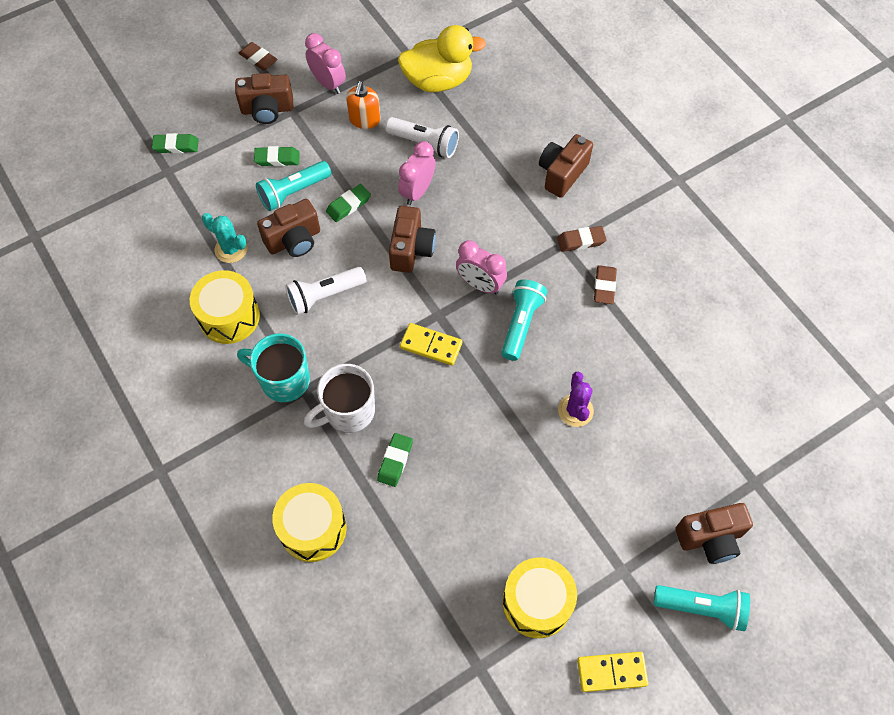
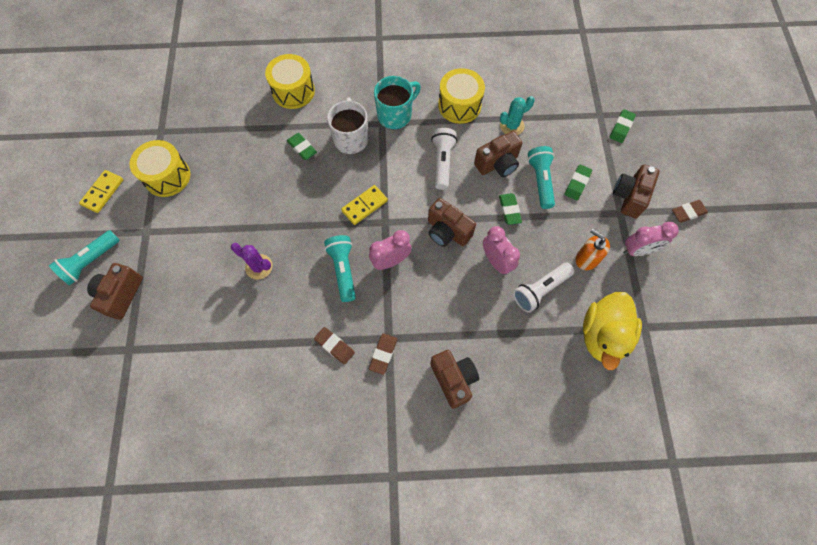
camera: 120 degrees right, 5 degrees up
brown camera [257,199,320,257] -> brown camera turned 120 degrees counterclockwise [474,131,522,177]
turquoise flashlight [501,279,547,361] -> turquoise flashlight turned 150 degrees counterclockwise [324,235,356,302]

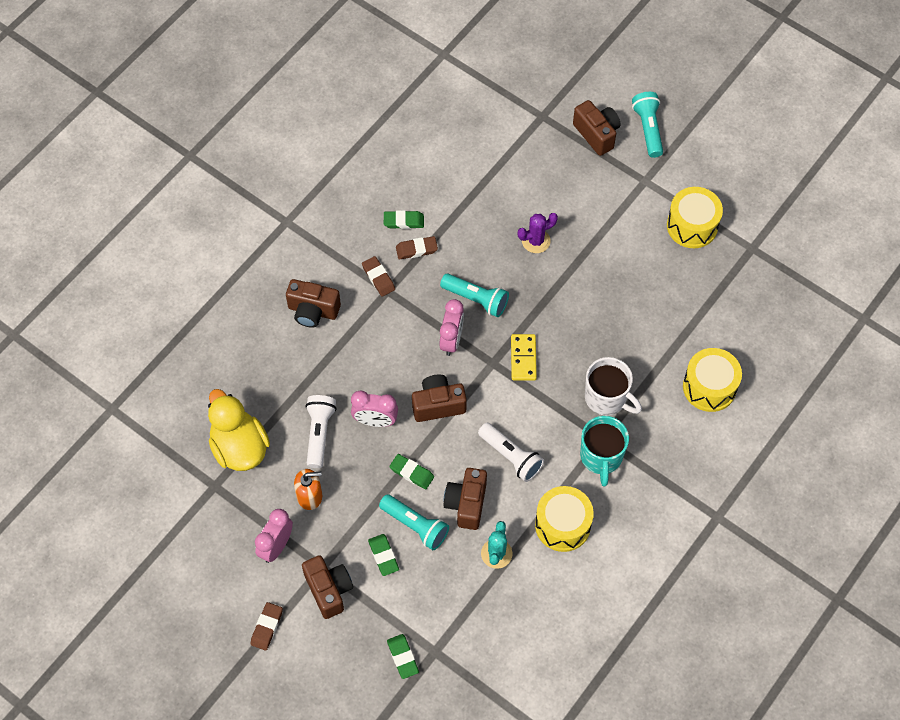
camera: 130 degrees right, 5 degrees down
yellow domino [79,170,123,213] -> none
green eraser [287,133,317,160] -> green eraser moved to [384,210,424,229]

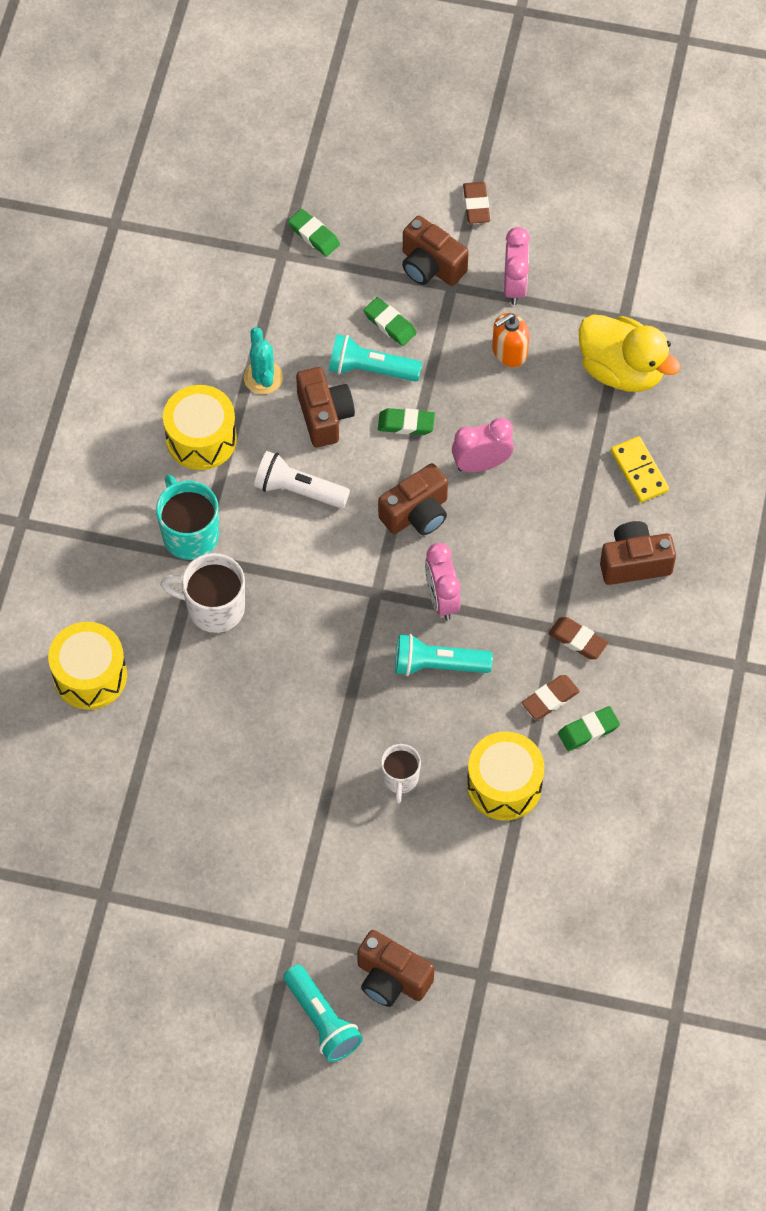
camera: 155 degrees right, 0 degrees up
white flashlight [305,395,337,468] -> none
yellow domino [511,334,537,381] -> yellow domino moved to [611,436,669,503]
purple cactus [518,213,558,253] -> white mug [381,744,421,804]
yellow drum [667,187,723,248] -> yellow drum moved to [467,732,544,820]

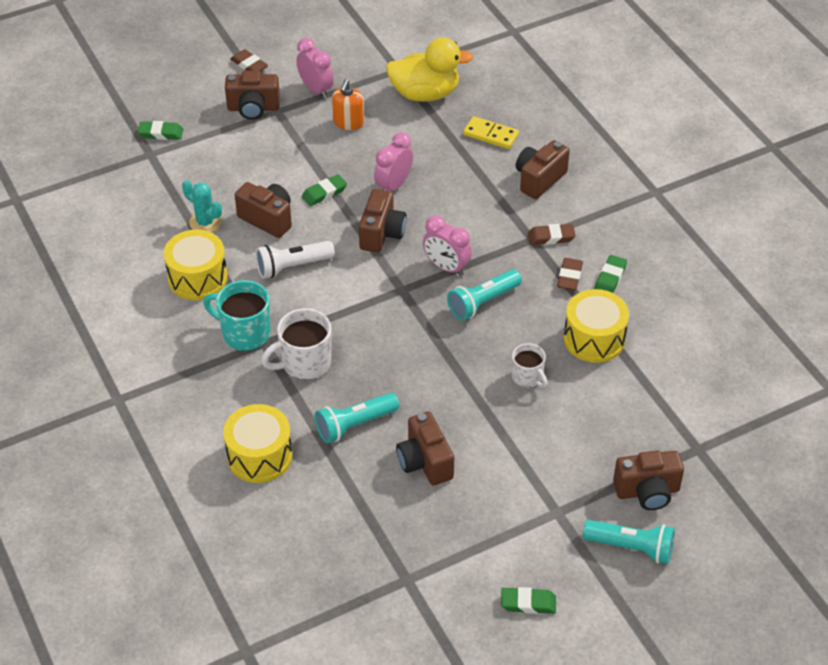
camera: 40 degrees left, 15 degrees down
turquoise flashlight [329,334,422,382] -> turquoise flashlight moved to [315,393,399,444]
green eraser [363,297,417,346] -> green eraser moved to [501,587,556,614]
none -> brown camera [396,411,454,485]

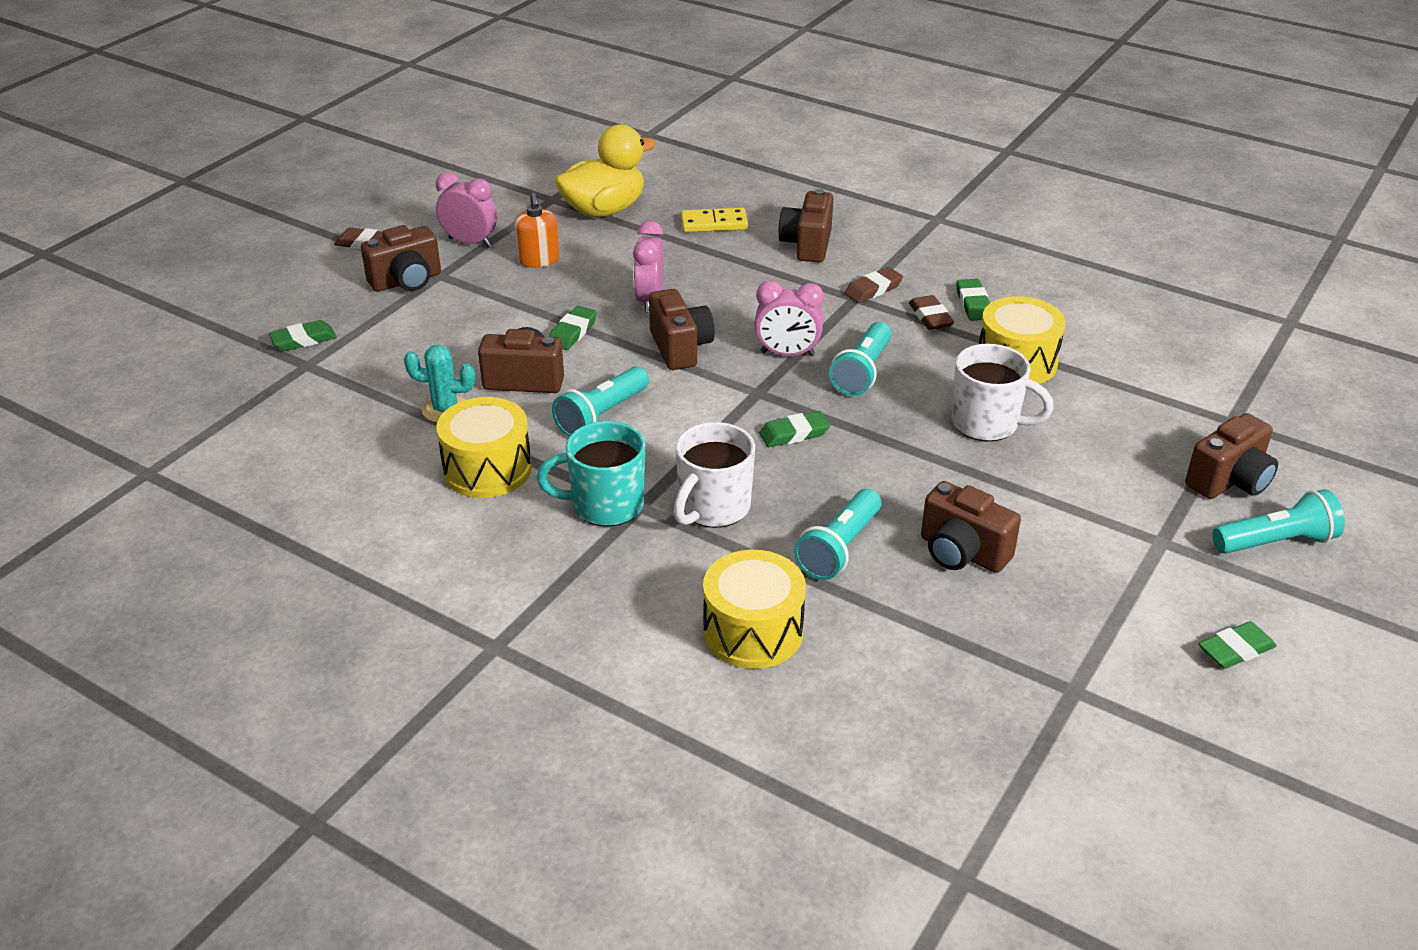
camera: 30 degrees left, 10 degrees down
white flashlight [255,241,335,279] -> turquoise flashlight [552,367,649,437]
white mug [512,343,548,388] -> white mug [951,344,1054,442], size x1.61
none -> green eraser [759,411,830,447]

